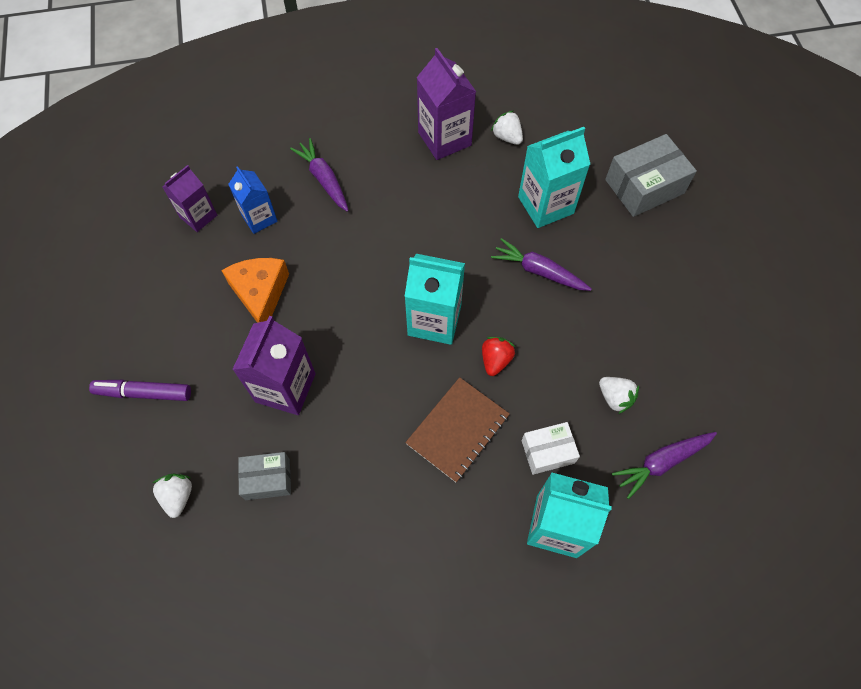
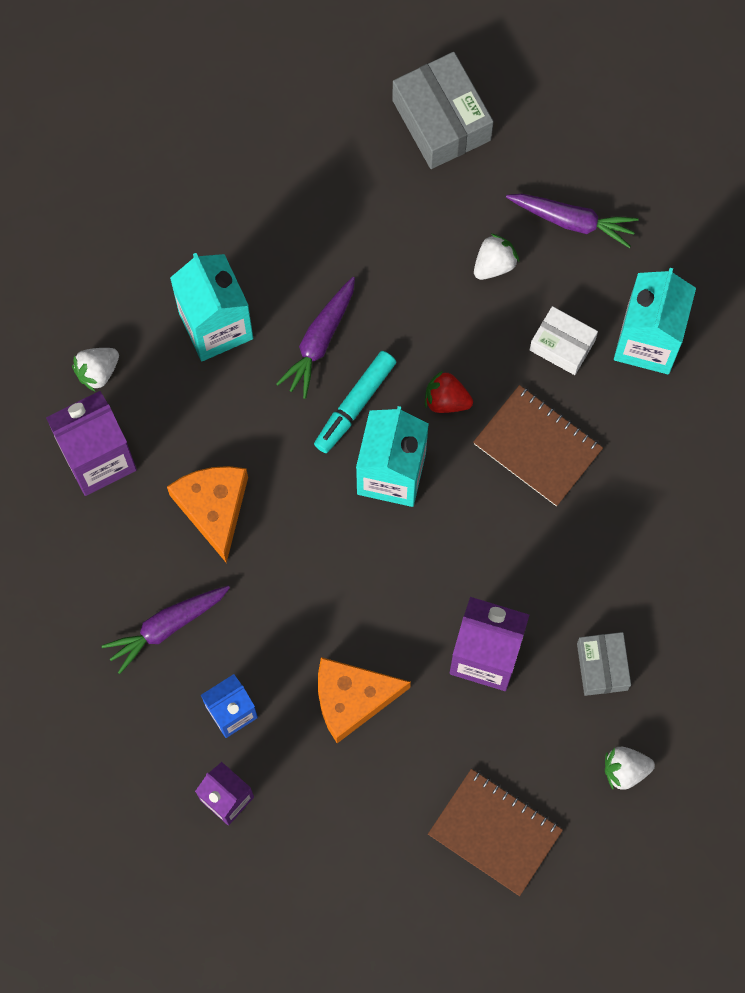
camera: 90 degrees left, 10 degrees up
purple marker [89,380,191,401] -> brown notebook [428,769,563,896]
white box [521,422,580,475] -> white box turned 45 degrees counterclockwise [530,306,598,375]
grey box [605,134,697,217] -> grey box moved to [392,52,494,169]
purple carrot [612,432,717,499] -> purple carrot turned 45 degrees counterclockwise [506,194,639,248]
none -> orange cheese [167,466,248,563]
none -> turquoise marker [314,351,396,453]

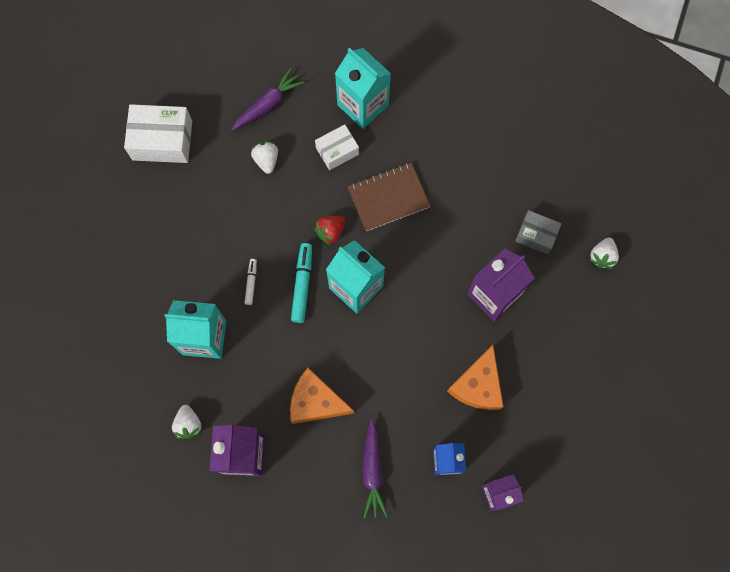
camera: 60 degrees left, 0 degrees up
purple carrot [276,277,355,399] -> white marker [245,259,257,305]
turquoise marker [314,351,396,453] -> turquoise marker turned 150 degrees counterclockwise [291,243,312,323]
grey box [392,52,494,169] -> white box [124,104,192,163]
brown notebook [428,769,563,896] -> none

